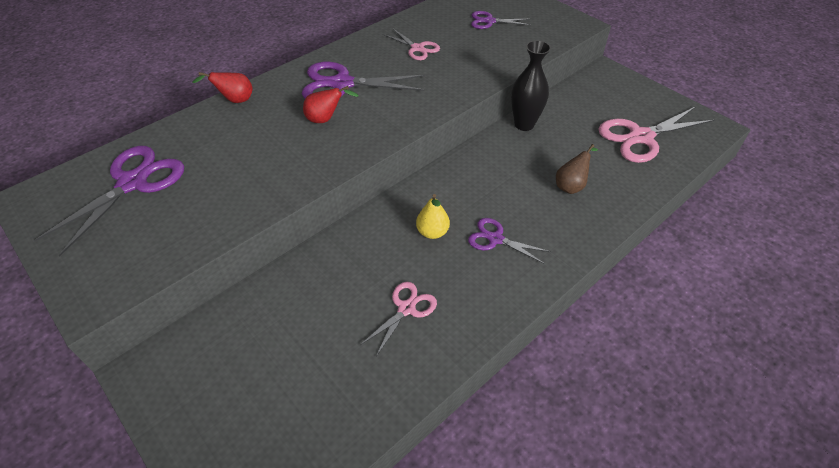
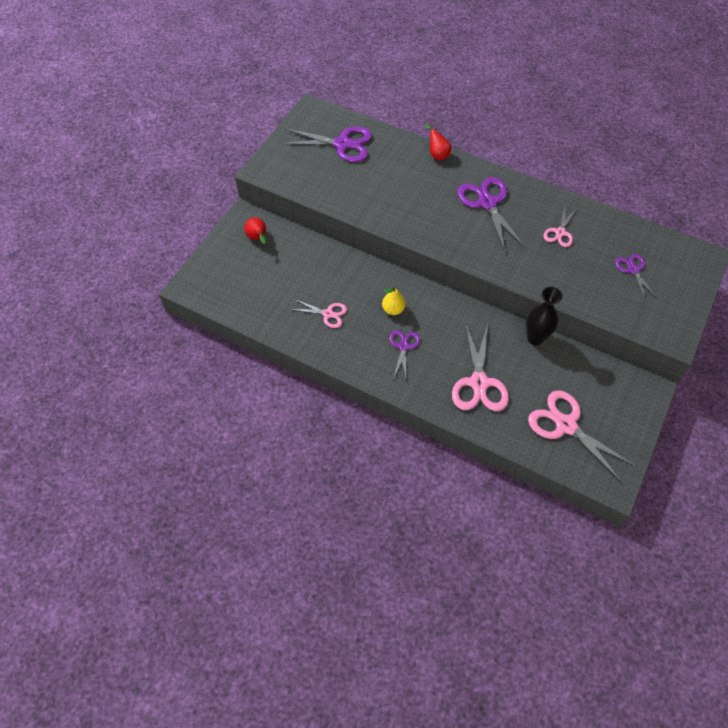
camera: 70 degrees right, 10 degrees up
red pear [303,86,358,123] -> red pear moved to [244,217,266,244]
brown pear [556,144,598,194] -> pink scissors [452,322,509,411]

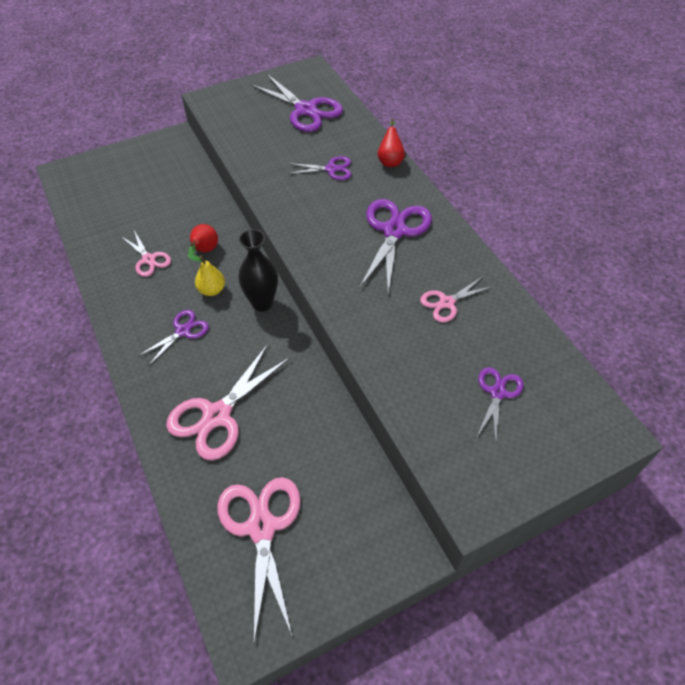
camera: 35 degrees right, 5 degrees down
red pear [244,217,266,244] -> red pear moved to [188,224,218,255]
black vase [526,287,563,345] -> black vase moved to [238,229,278,311]
none -> purple scissors [287,156,351,180]

